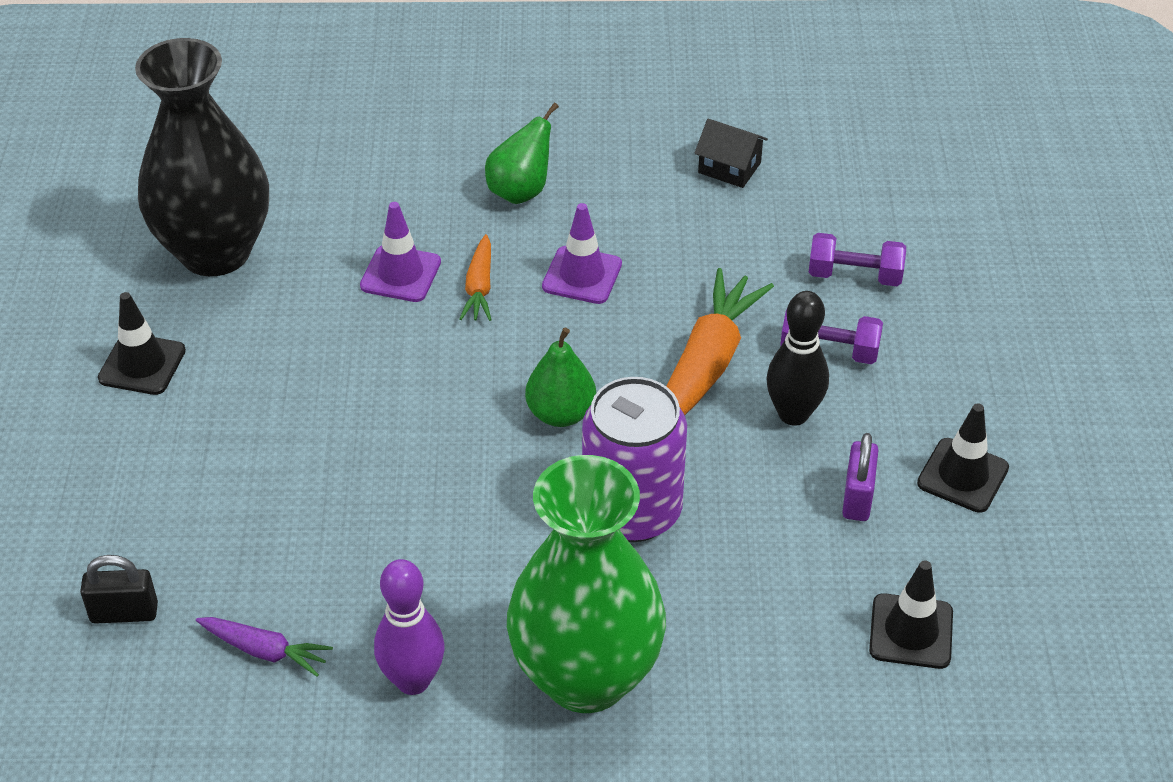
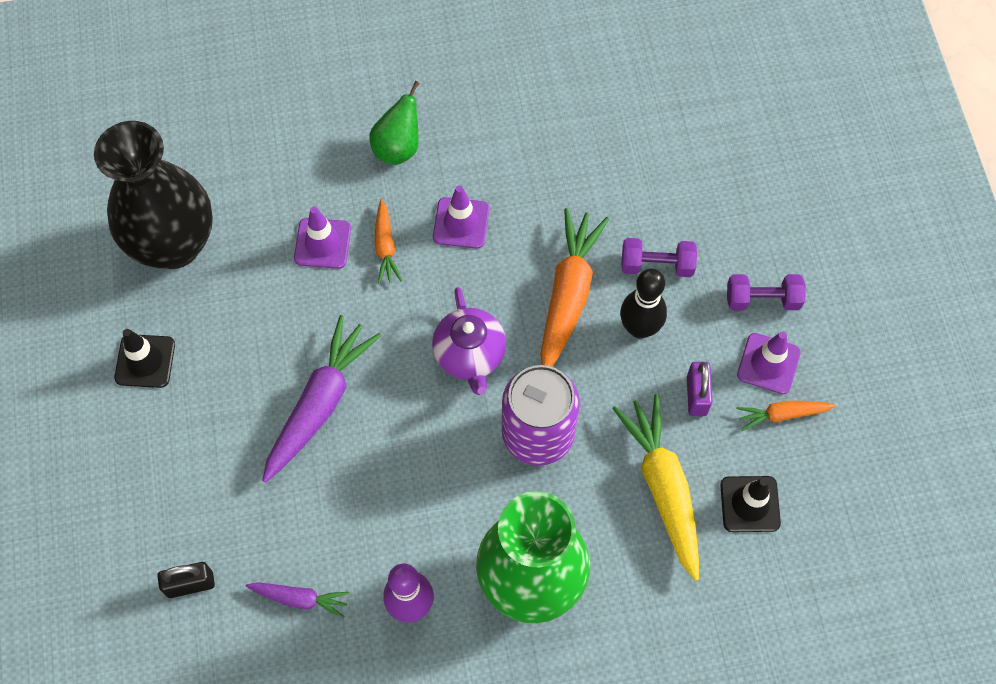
camera: 10 degrees left, 20 degrees up
green pear [525,328,596,427] -> purple teapot [432,287,506,395]
black house [694,119,768,188] -> none
purple dumbbell [808,233,906,286] -> purple dumbbell moved to [727,274,806,310]
black traffic cone [917,403,1009,513] -> purple traffic cone [737,331,801,394]
none -> purple carrot [262,315,381,483]
none -> yellow carrot [612,394,699,581]
none -> orange carrot [736,401,836,431]

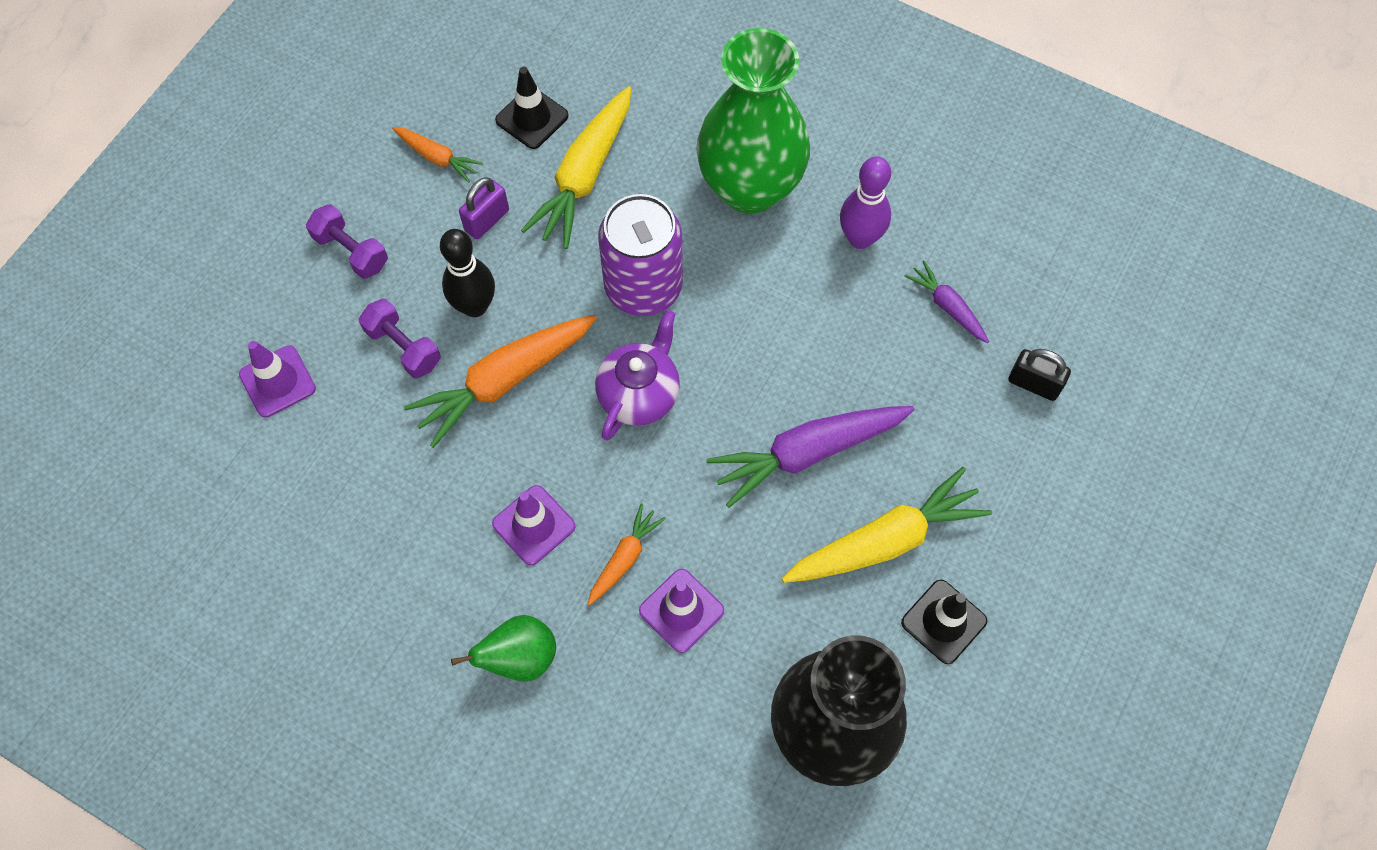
camera: 140 degrees left, 0 degrees up
purple traffic cone [737,331,801,394] -> purple traffic cone moved to [239,341,316,418]
none -> yellow carrot [782,467,992,583]

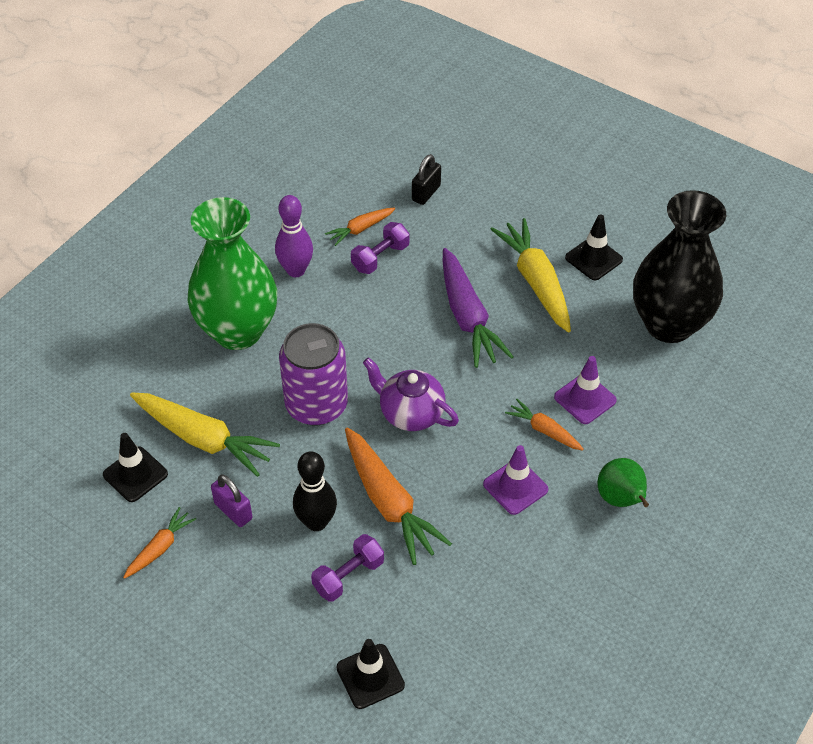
camera: 85 degrees left, 15 degrees down
purple traffic cone [239,341,316,418] -> black traffic cone [336,639,405,709]
purple dumbbell [306,204,388,279] -> purple dumbbell moved to [351,222,409,274]
purple carrot [905,260,989,343] -> orange carrot [325,207,395,246]

